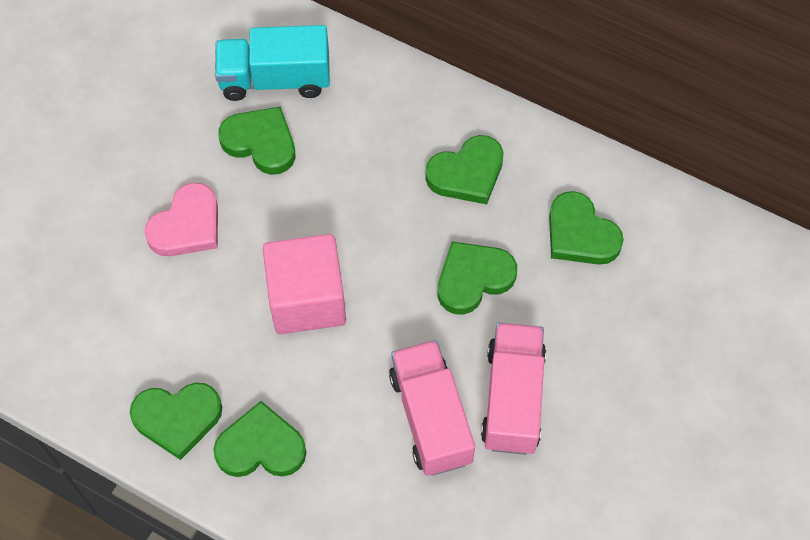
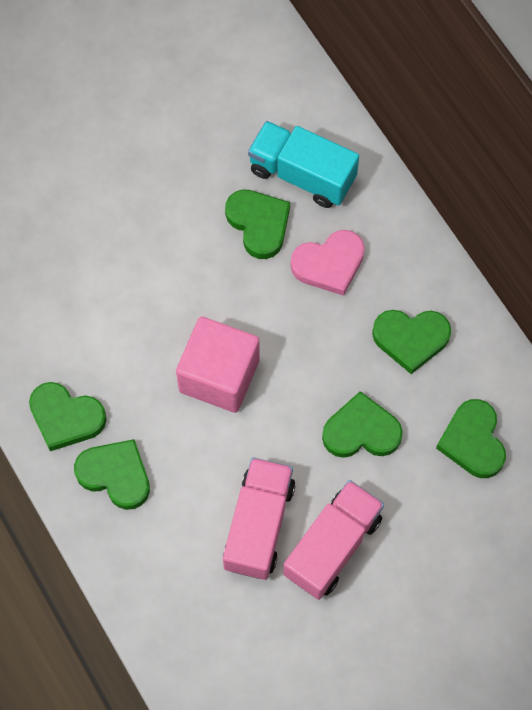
camera: 30 degrees right, 5 degrees up
pink heart [144,182,218,256] -> pink heart moved to [290,230,365,296]

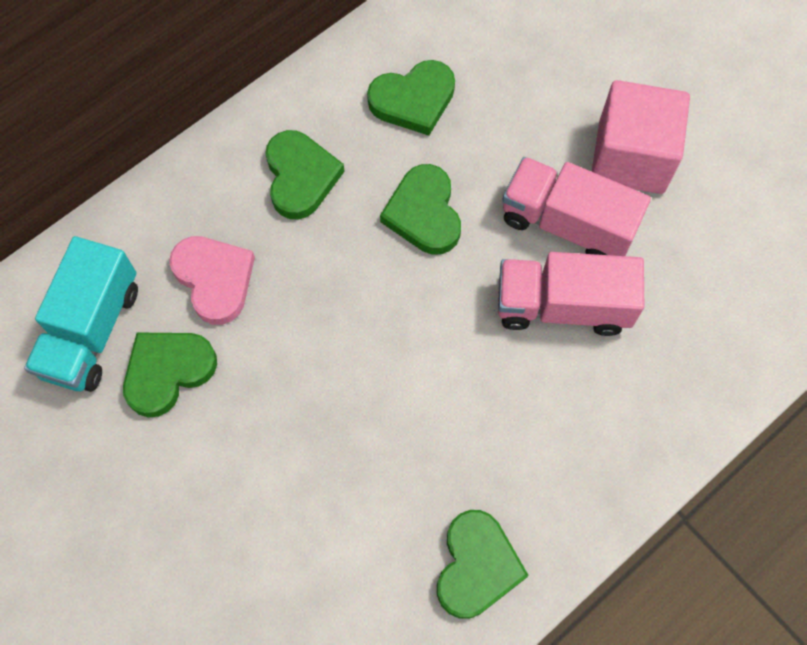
camera: 100 degrees left, 0 degrees up
green heart [74,439,150,510] -> none
pink cube [176,316,260,413] -> pink cube moved to [592,80,690,194]

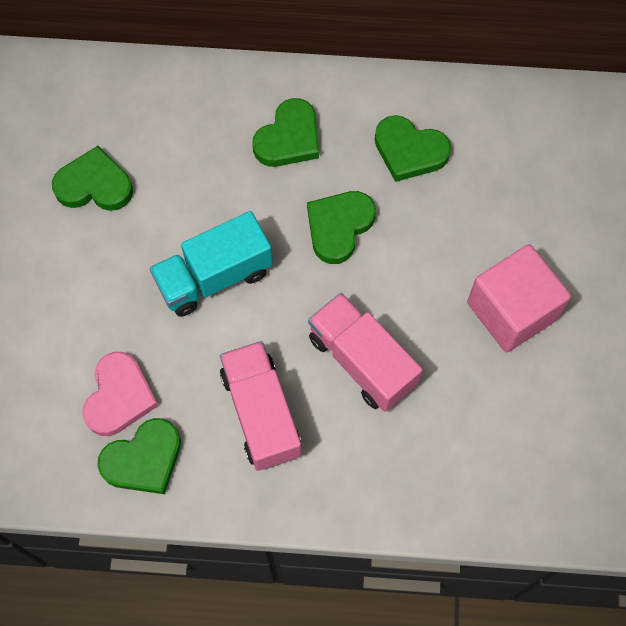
camera: 45 degrees right, 0 degrees up
turquoise truck [24,236,138,392] -> turquoise truck moved to [149,211,273,317]
pink heart [169,236,255,325] -> pink heart moved to [82,352,158,436]
pink truck [502,157,651,256] -> pink truck moved to [220,341,301,471]

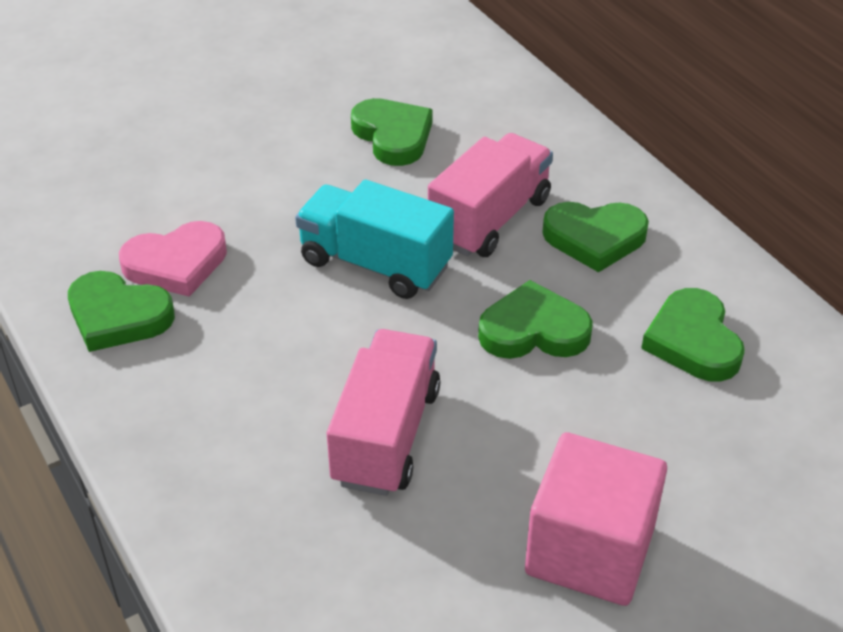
camera: 55 degrees right, 25 degrees down
pink truck [220,341,301,471] -> pink truck moved to [428,133,553,257]

